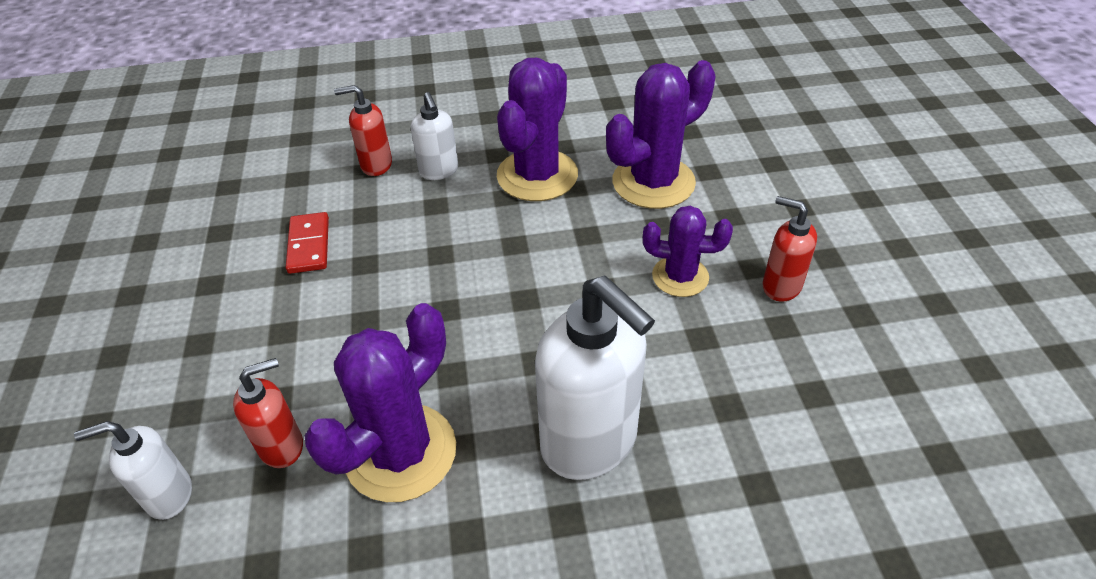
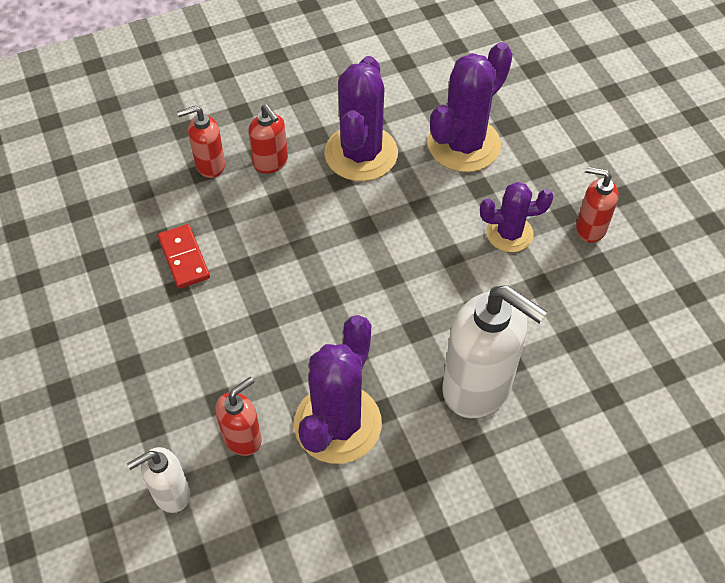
camera: 15 degrees left, 10 degrees up
white soap dispenser [411,92,458,180] -> red soap dispenser [248,104,288,174]

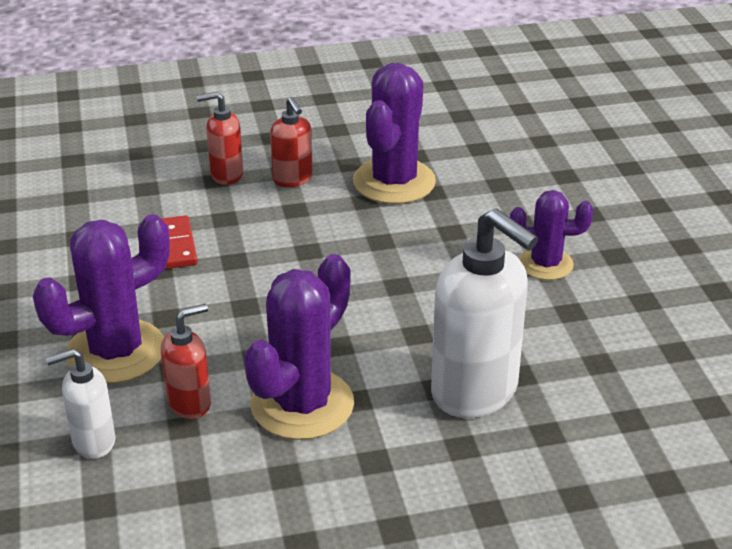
camera: 10 degrees right, 20 degrees down
purple cactus [428,42,513,172] -> purple cactus moved to [33,214,170,384]
red soap dispenser [576,167,619,243] -> none

